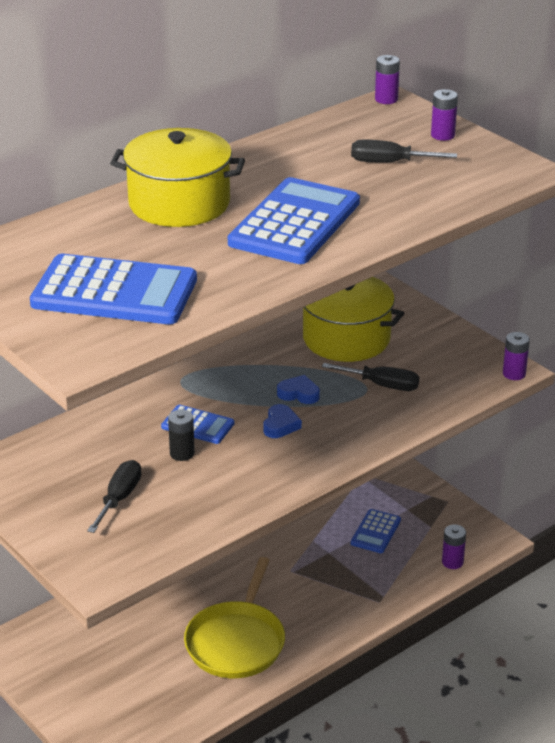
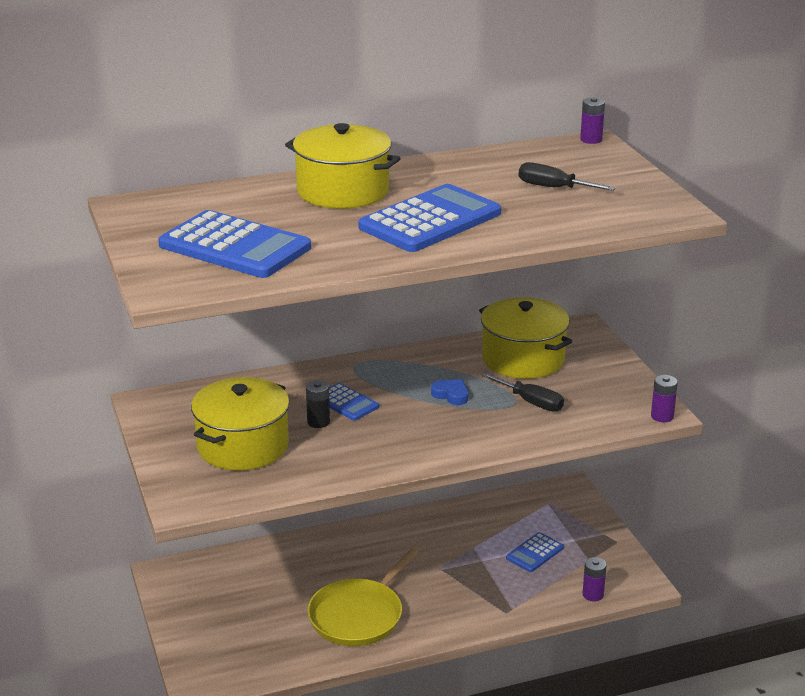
camera: 20 degrees right, 5 degrees down
black screwdriver [87,460,141,533] -> yellow pot [191,377,289,471]
blue heart [263,404,302,438] -> none
purple battery [431,89,458,141] -> none

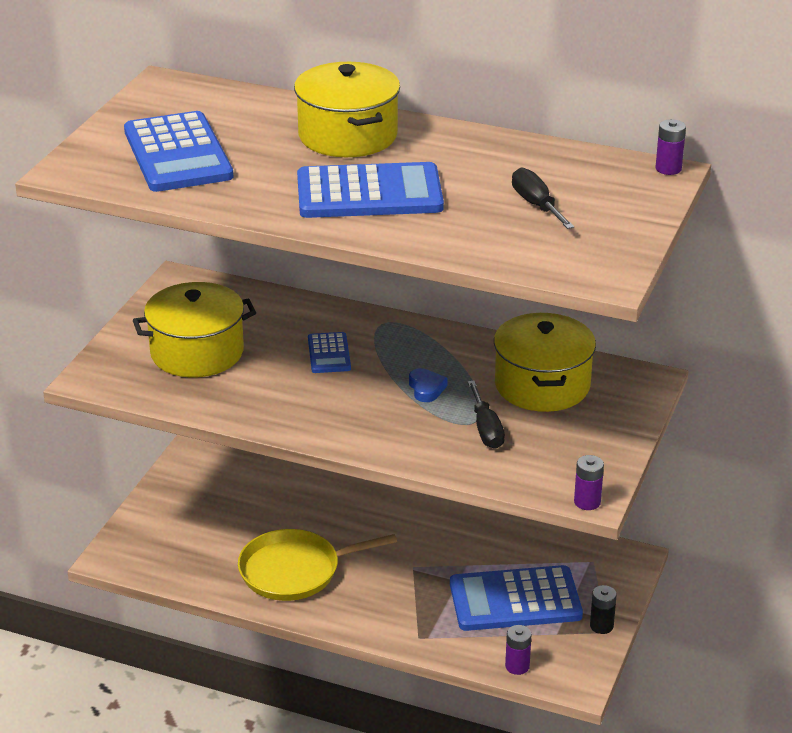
camera: 40 degrees right, 5 degrees up
black battery [306,380,330,428] -> black battery moved to [590,585,617,634]
blue calculator [506,532,564,572] -> blue calculator [450,565,583,631], size x1.98

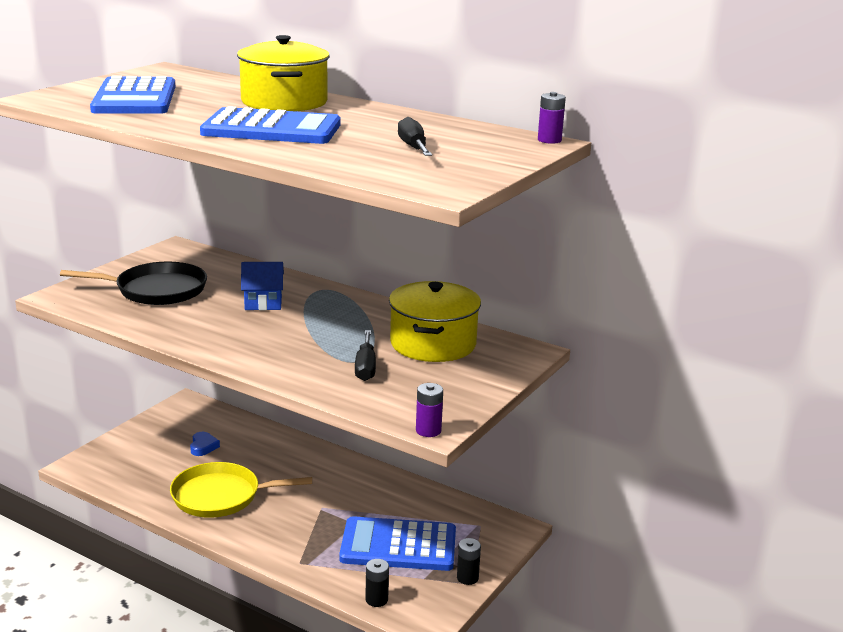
camera: 10 degrees right, 10 degrees down
yellow pot [133,282,256,377] -> black pan [60,262,207,305]
blue calculator [308,332,351,373] -> blue house [241,262,284,310]
blue heart [409,368,448,402] -> blue heart moved to [190,432,220,456]
purple battery [505,625,532,675] -> black battery [365,559,389,607]

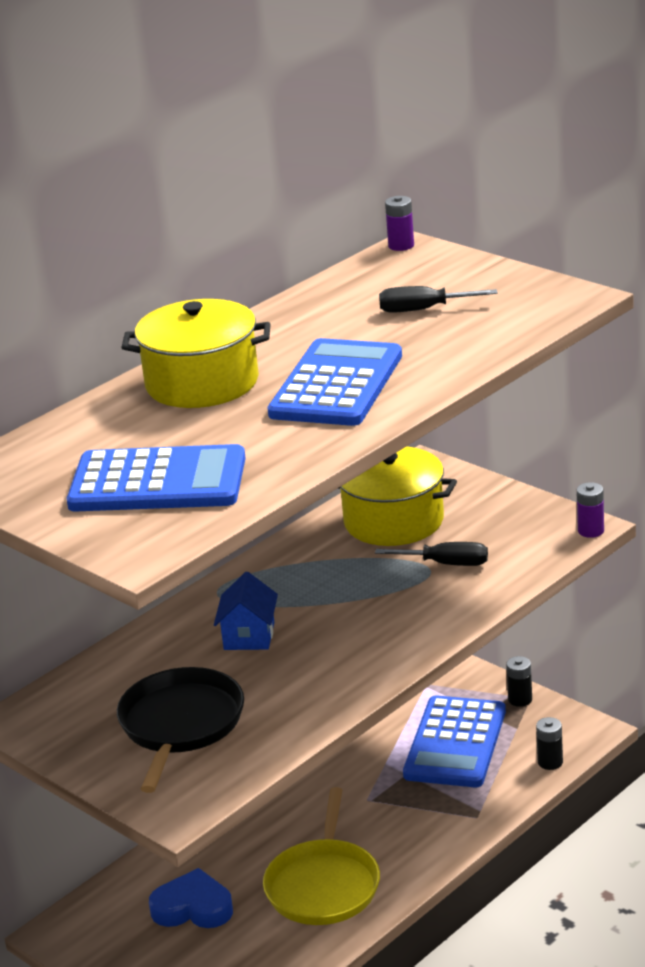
camera: 75 degrees left, 5 degrees up
blue heart [190,432,220,456] -> blue heart [149,868,233,928], size x1.68

